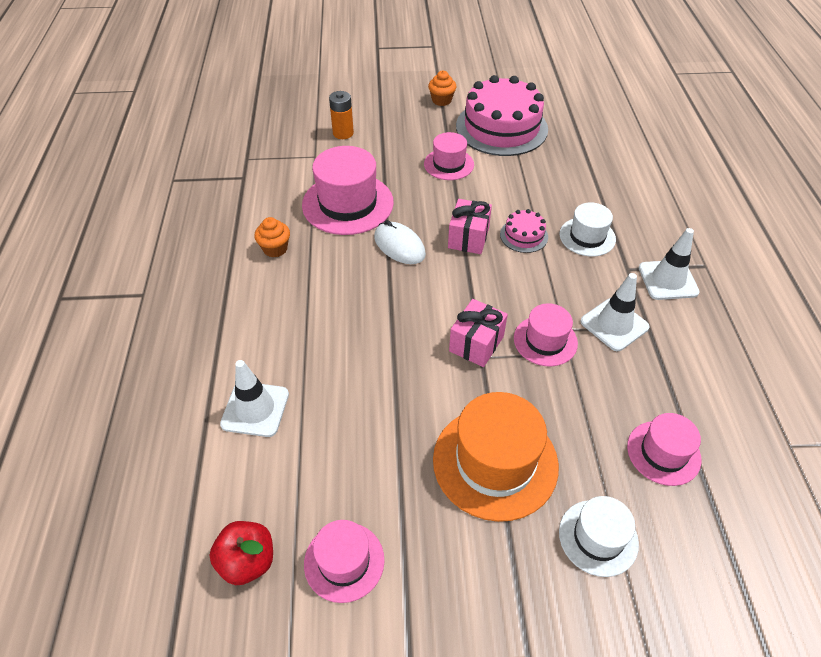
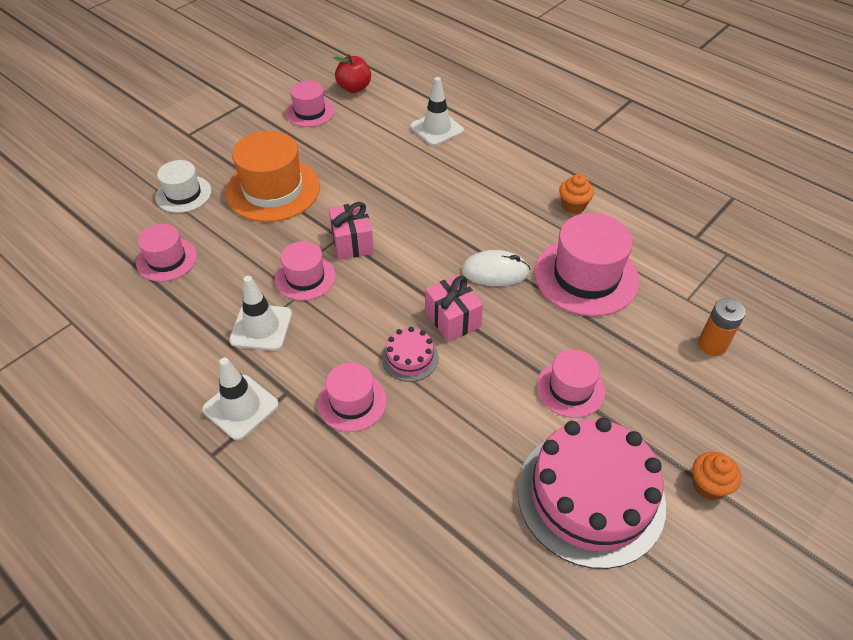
camera: 135 degrees right, 0 degrees up
white hat [559,202,616,257] -> pink hat [317,362,387,432]

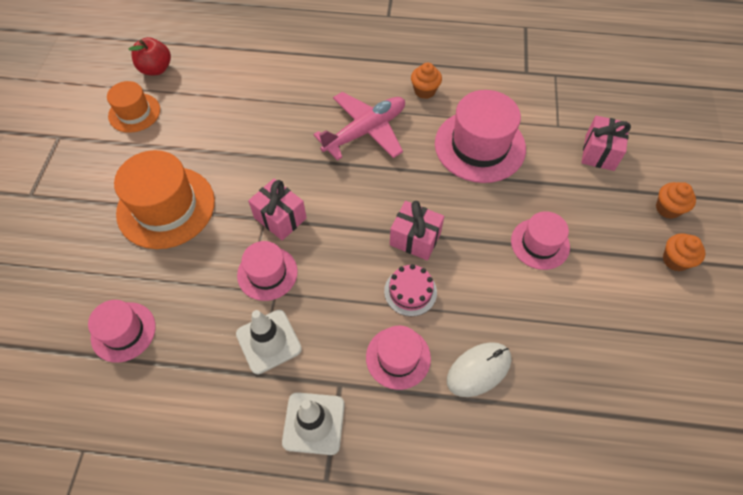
camera: 35 degrees left, 10 degrees up
white hat [155,160,211,213] -> none
pink hat [285,80,335,127] -> orange hat [107,81,160,133]
white traffic cone [410,77,464,146] -> none
white mouse [461,250,531,286] -> white mouse moved to [447,342,511,397]
pink cake [517,418,666,569] -> none
orange battery [698,298,746,356] -> pink gift [582,116,631,171]
none -> pink plane [313,92,405,161]
none -> orange cupcake [656,182,696,219]

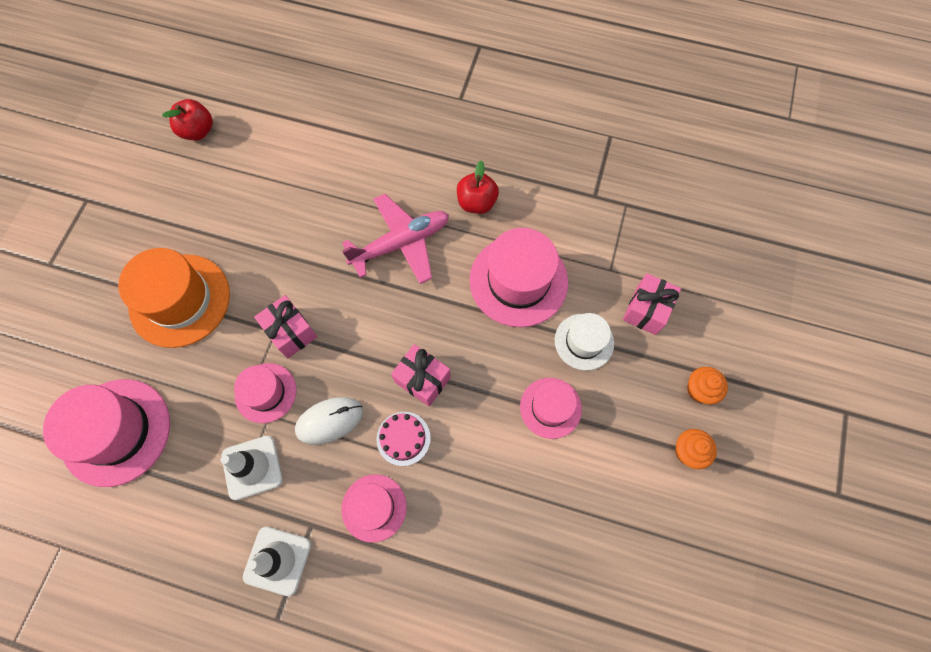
camera: 10 degrees right, 10 degrees up
pink hat [88,300,156,363] -> pink hat [43,379,170,487], size x1.72
orange hat [107,81,160,133] -> none
orange cupcake [411,63,442,99] -> red apple [457,160,499,214]
white mouse [447,342,511,397] -> white mouse moved to [295,397,363,445]
none -> white hat [555,313,614,371]

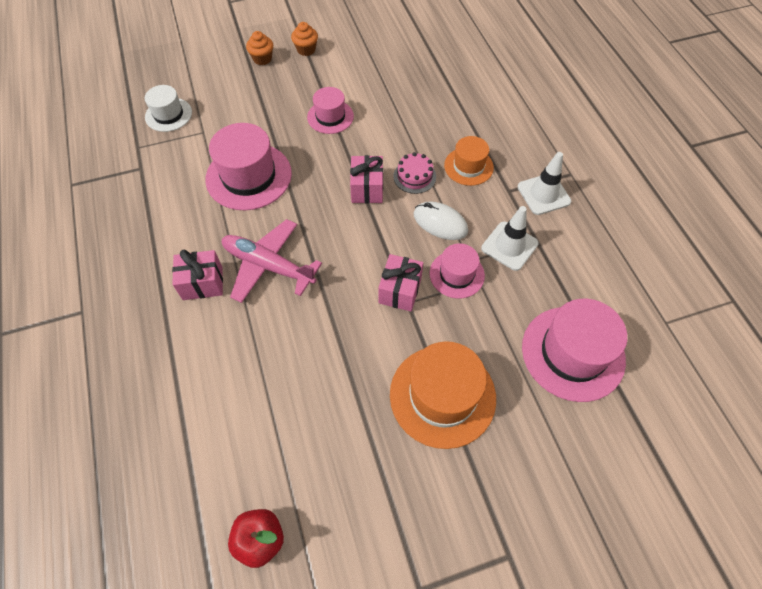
camera: 125 degrees left, 10 degrees down
pink hat [341,474,407,543] -> orange hat [444,136,494,186]
red apple [457,160,499,214] -> none
white hat [555,313,614,371] -> white hat moved to [145,85,192,132]
pink gift [623,273,681,335] -> pink gift moved to [172,250,223,300]

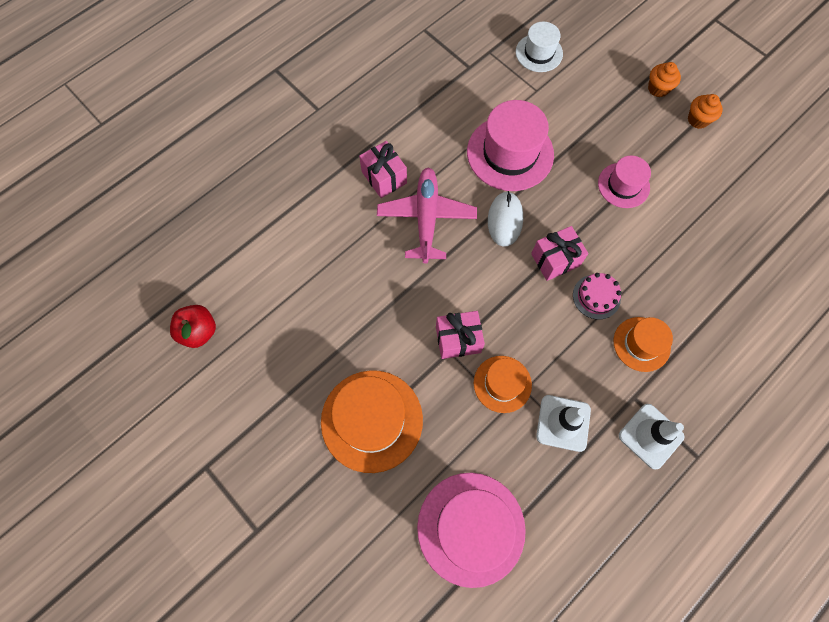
camera: 65 degrees right, 10 degrees up
white mouse [414,201,468,240] -> white mouse moved to [488,191,523,247]
pink hat [429,243,485,299] -> orange hat [474,356,532,413]

